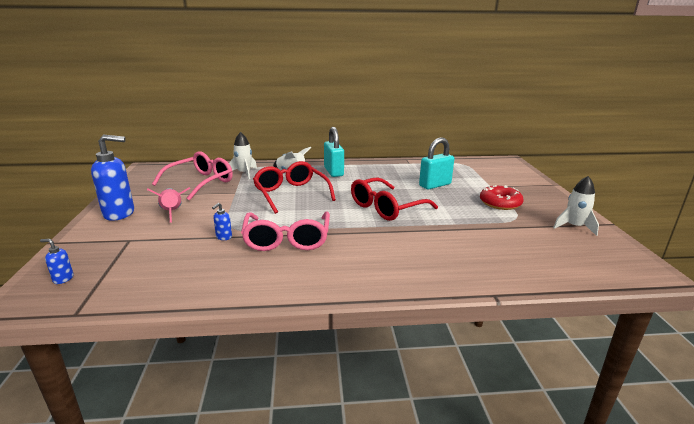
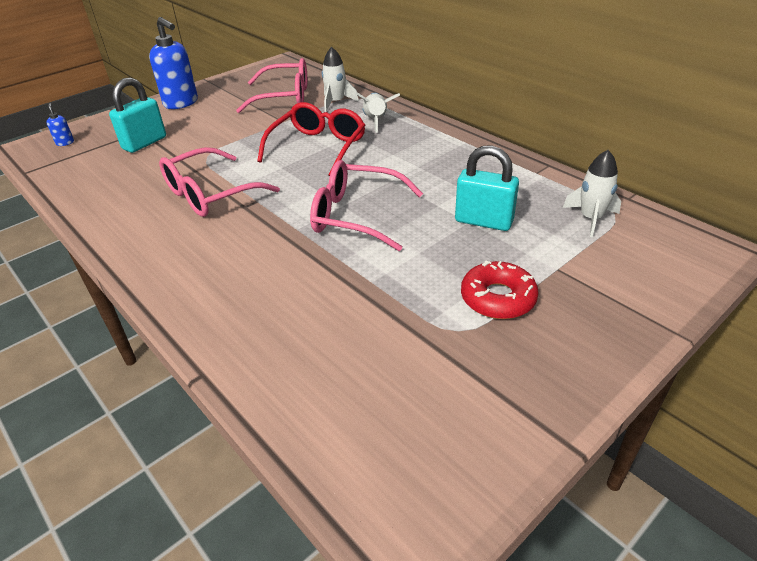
camera: 55 degrees right, 15 degrees up
pink rocket [147,187,190,222] -> none
blue soap dispenser [212,203,232,240] -> none
turquoise padlock [324,127,344,177] -> turquoise padlock moved to [109,77,166,153]
red glasses [351,177,438,221] -> pink glasses [310,160,423,251]
white rocket [553,176,599,236] -> white rocket moved to [563,150,621,237]

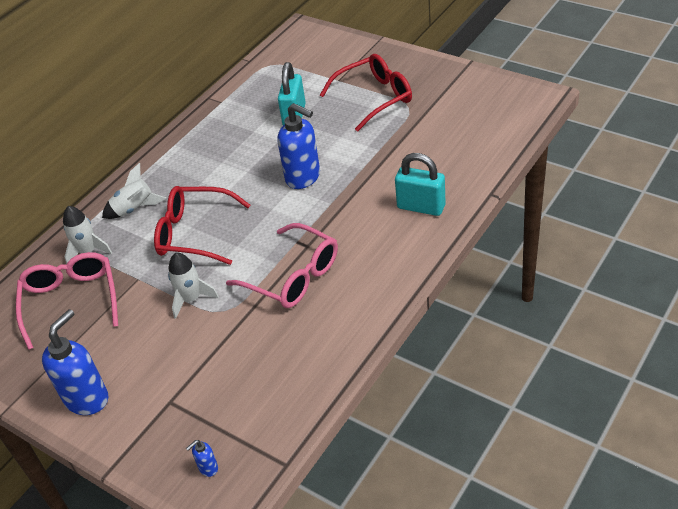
camera: 100 degrees left, 5 degrees up
turquoise padlock [109,77,166,153] -> turquoise padlock moved to [395,153,446,216]
pink glasses [310,160,423,251] -> blue soap dispenser [277,103,320,189]
red donut [461,261,539,319] -> red glasses [320,54,412,132]
white rocket [563,150,621,237] -> white rocket moved to [168,253,219,319]

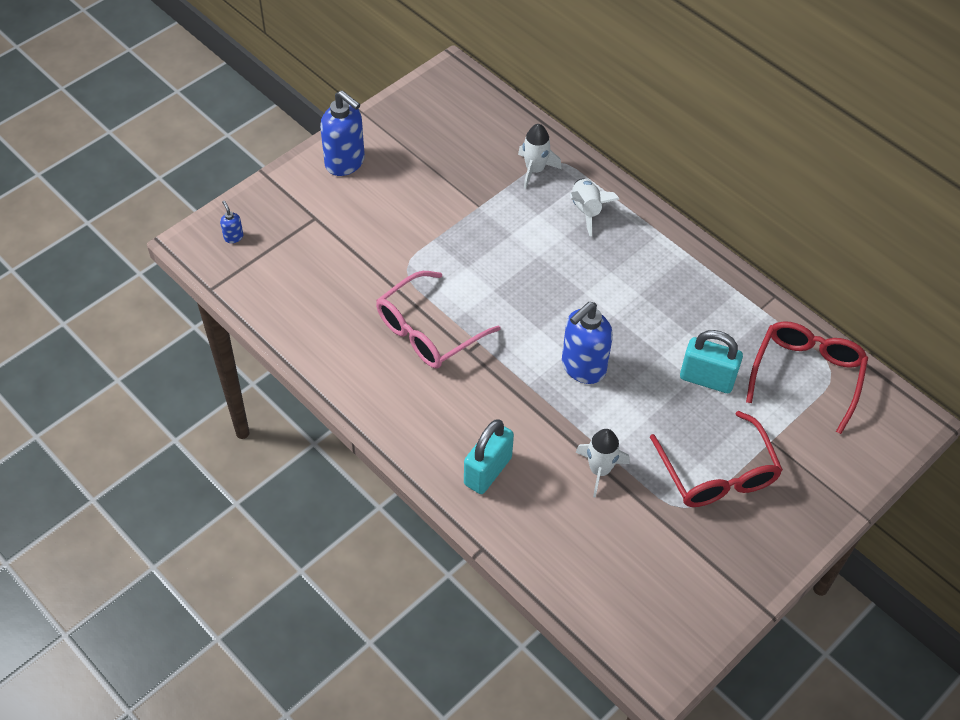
camera: 95 degrees right, 10 degrees up
pink glasses [16,252,118,350] -> none
red glasses [154,186,250,265] -> red glasses moved to [746,321,868,434]
white rocket [168,253,219,319] -> white rocket moved to [576,429,630,498]

